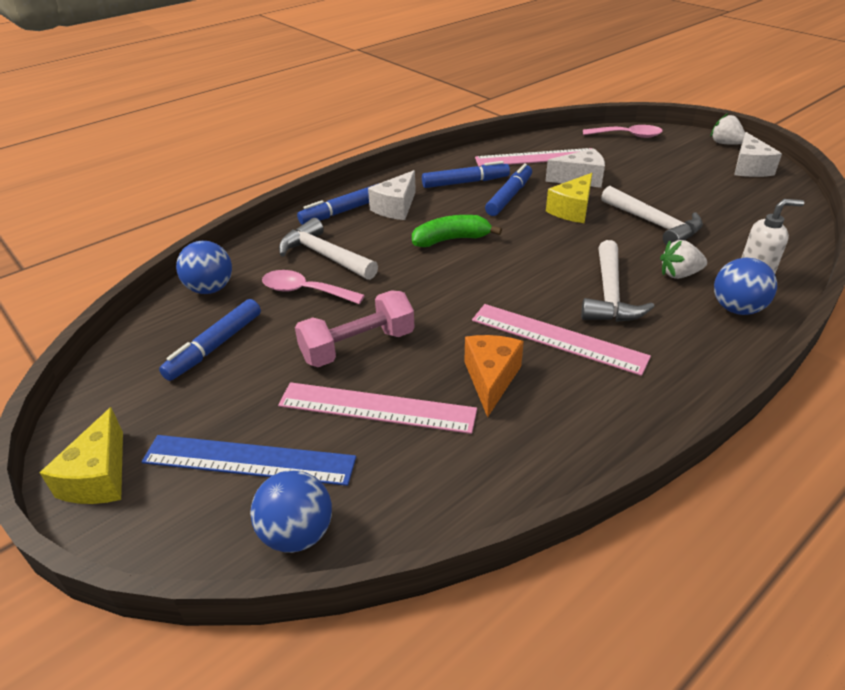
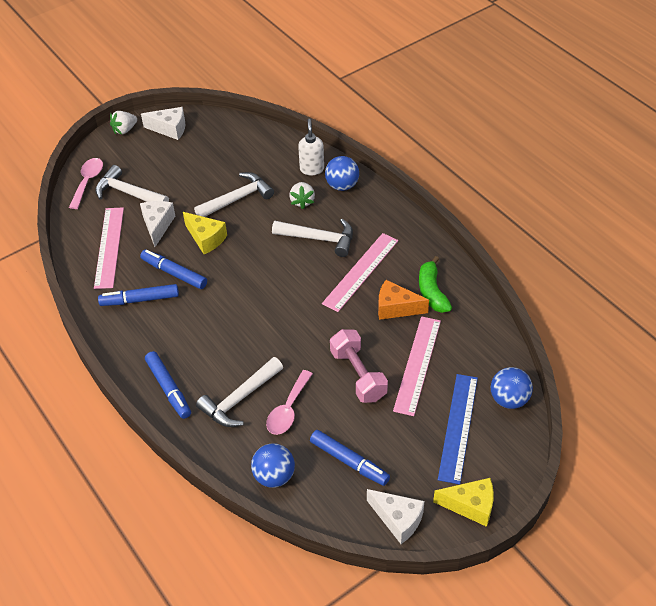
camera: 85 degrees left, 10 degrees up
white cheese [368,170,416,220] -> white cheese moved to [367,489,424,544]
green banana [412,215,502,247] -> green banana moved to [419,256,452,313]
blue marker [422,161,510,188] -> blue marker turned 90 degrees counterclockwise [98,284,179,306]
none -> white hammer [95,165,169,202]

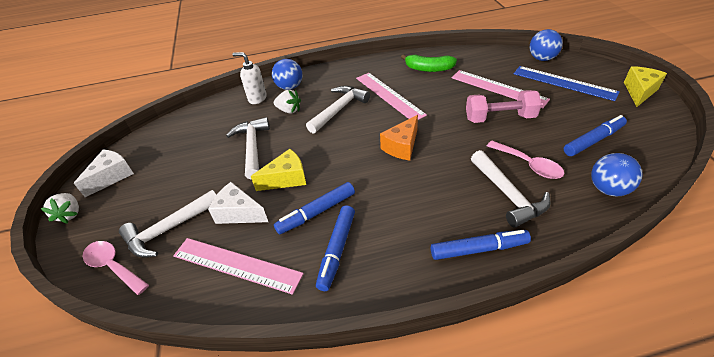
camera: 65 degrees left, 5 degrees down
white cheese [367,489,424,544] -> none
orange cheese [378,280,429,320] -> orange cheese moved to [380,115,418,161]

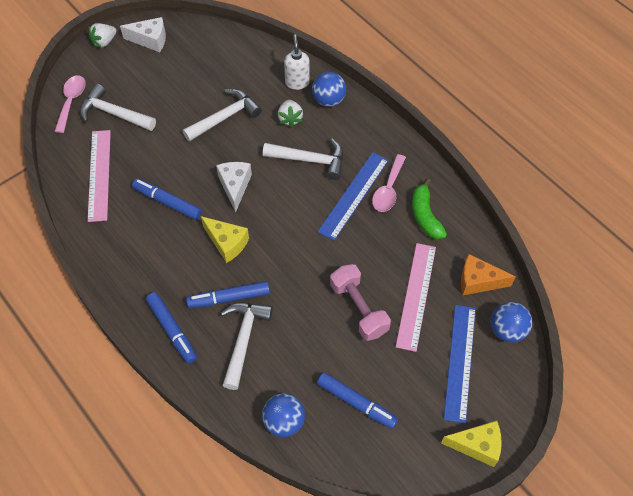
camera: 60 degrees right, 15 degrees up
white cheese [208,182,268,224] -> white cheese moved to [216,162,252,212]
yellow cheese [251,149,306,191] -> yellow cheese moved to [201,216,249,263]
blue marker [316,206,355,291] -> blue marker moved to [186,281,270,308]
pink ruler [356,73,427,120] -> blue ruler [318,152,389,241]
orange cheese [380,115,418,161] -> orange cheese moved to [461,254,516,295]
white hammer [471,150,550,227] -> white hammer turned 150 degrees clockwise [221,303,273,390]
pink spoon [487,141,564,179] -> pink spoon moved to [372,154,406,212]

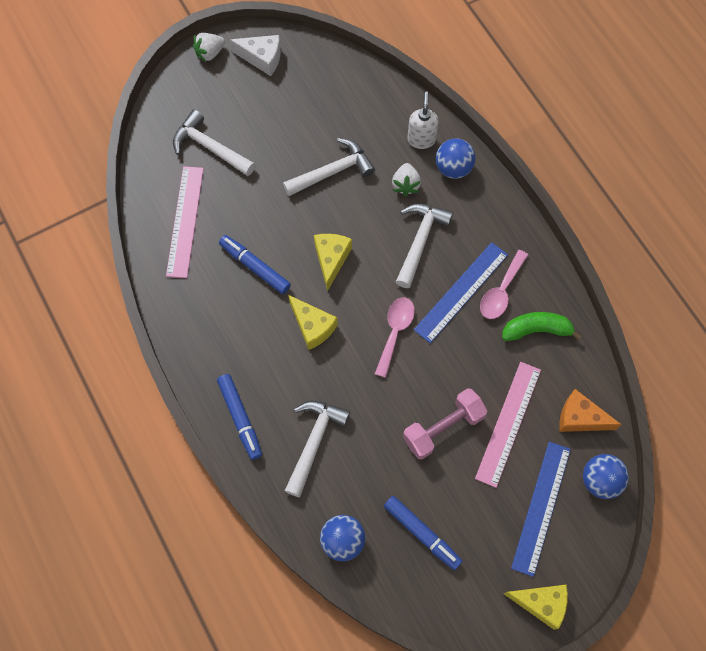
camera: 10 degrees right, 10 degrees up
pink spoon [54,75,86,133] -> pink spoon moved to [375,297,415,378]
blue marker [186,281,270,308] -> none
white cheese [216,162,252,212] -> yellow cheese [314,234,352,292]
white hammer [263,139,343,180] -> white hammer turned 90 degrees counterclockwise [396,204,453,288]
pink dumbbell [330,264,391,341] -> pink dumbbell turned 75 degrees clockwise [403,388,487,460]
green banana [412,178,447,239] -> green banana turned 90 degrees clockwise [502,312,582,341]

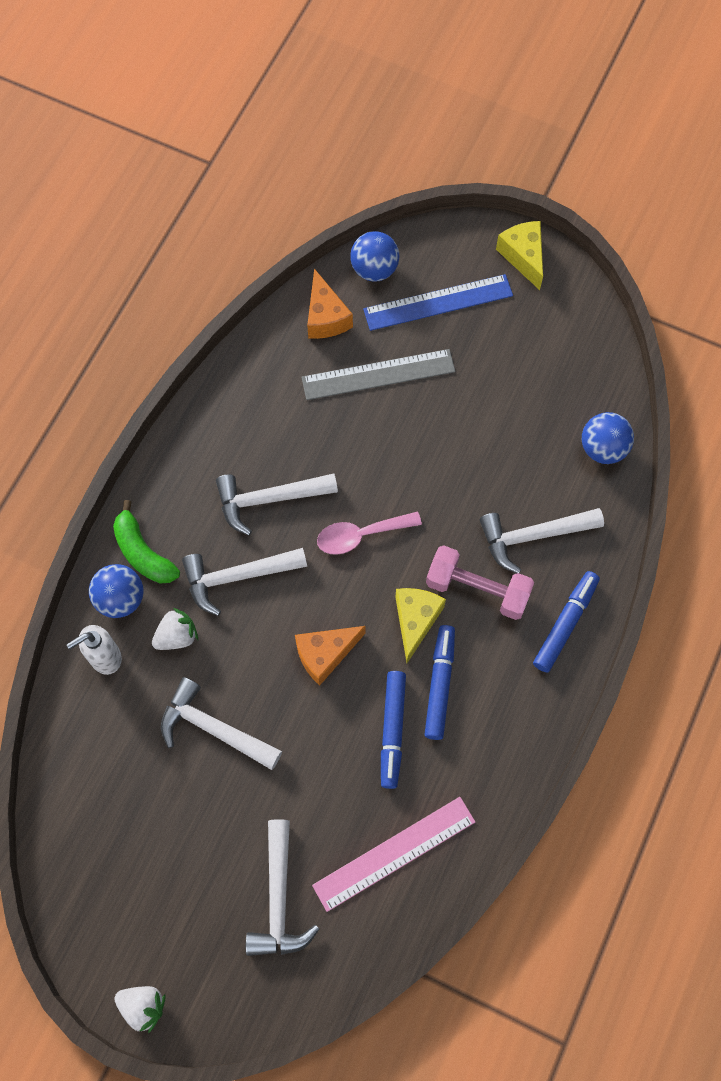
camera: 125 degrees left, 0 degrees up
white cheese [230,35,281,76] -> none
yellow cheese [314,234,352,292] -> orange cheese [295,626,366,686]
blue marker [384,496,462,570] -> blue marker moved to [424,625,455,740]
pink dumbbell [403,388,487,460] -> pink dumbbell moved to [426,545,534,620]
blue ruler [414,242,508,343] -> white hammer [216,473,338,536]
pink ruler [475,362,541,488] -> grey ruler [301,349,455,400]
pink spoon [480,250,528,319] -> none
green banana [502,312,582,341] -> green banana moved to [113,500,180,583]

